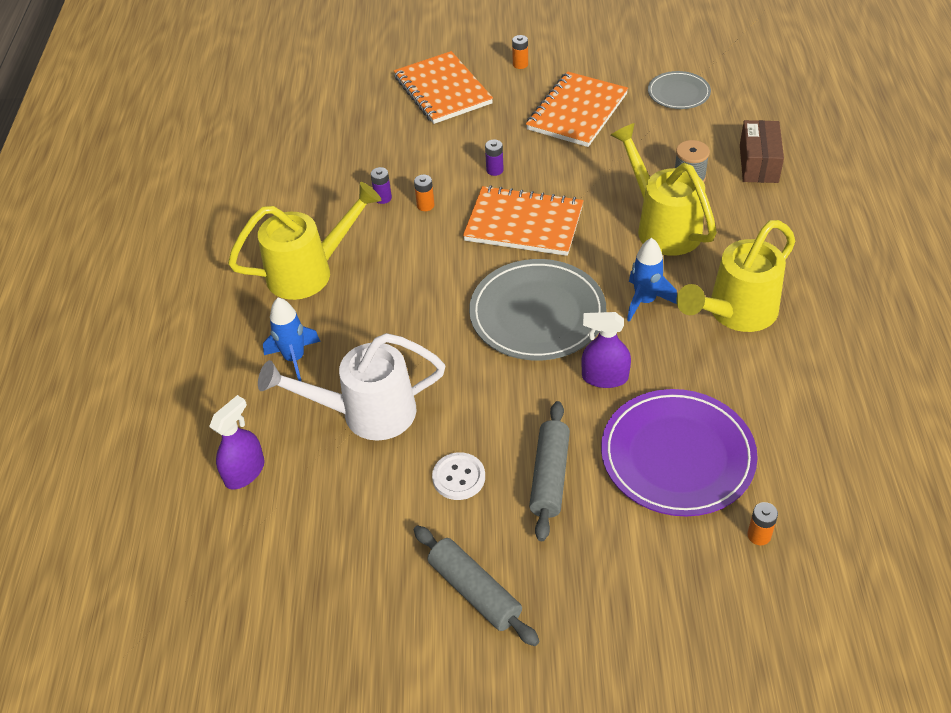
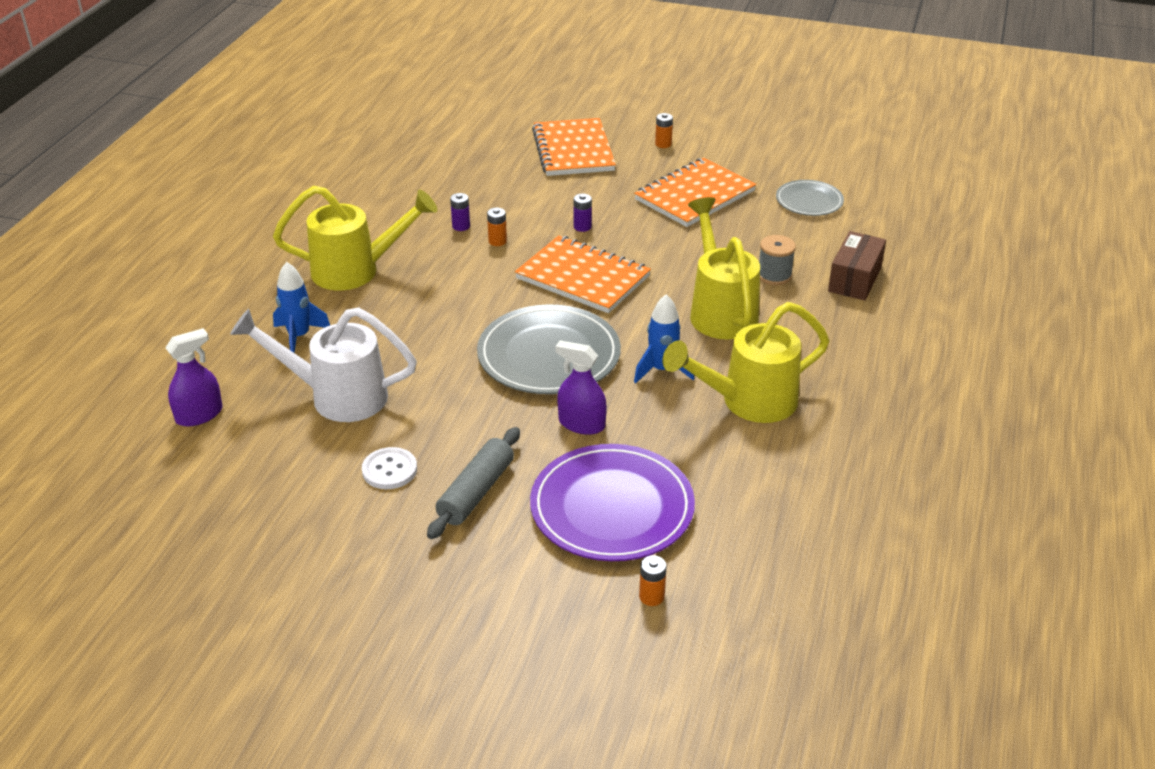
camera: 15 degrees right, 10 degrees down
grey rolling pin [414,526,539,646] -> none

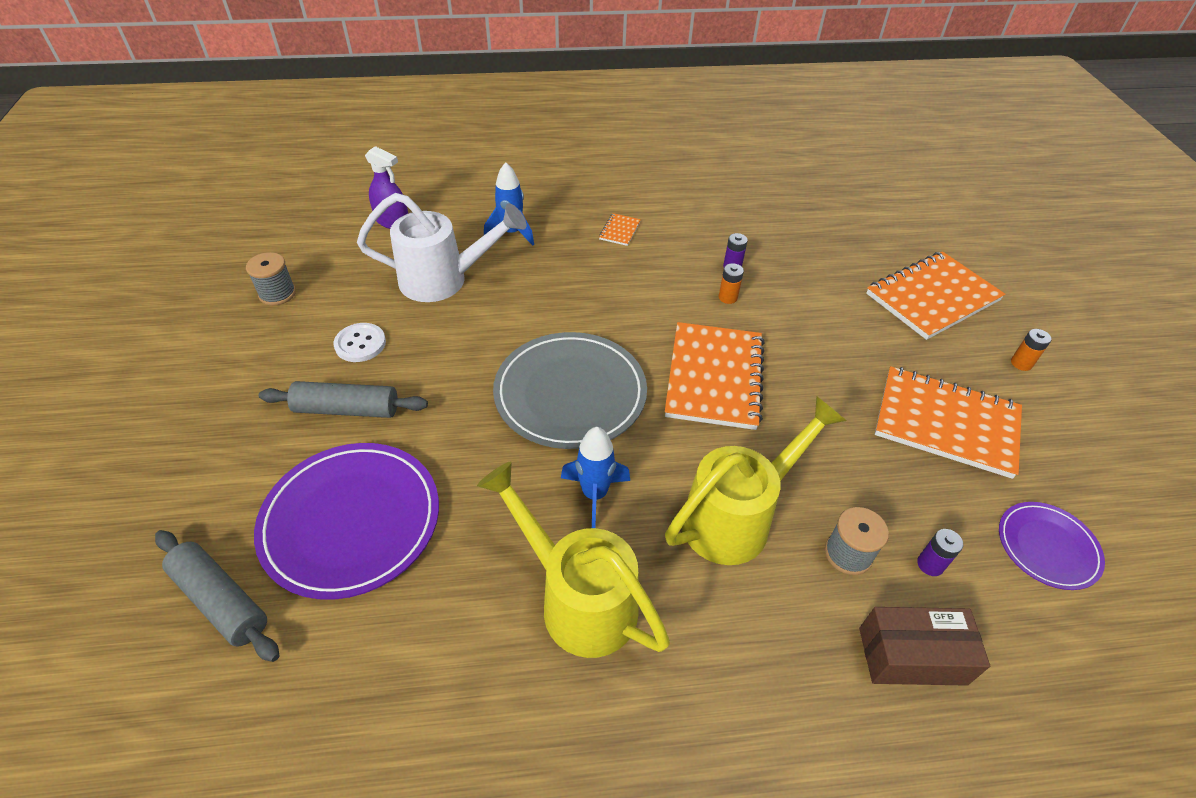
camera: 65 degrees right, 10 degrees up
white watering can [230,307,417,422] -> white watering can turned 105 degrees clockwise [357,193,526,302]
yellow watering can [273,186,437,290] -> orange notebook [599,213,641,246]
purple spray bottle [555,340,607,435] -> none
purple battery [574,194,592,232] -> purple battery moved to [917,529,963,576]
orange battery [639,555,667,606] -> grey rolling pin [155,530,280,662]
grey plate [776,180,844,216] -> purple plate [999,502,1105,590]
none -> grey spool [246,252,296,306]

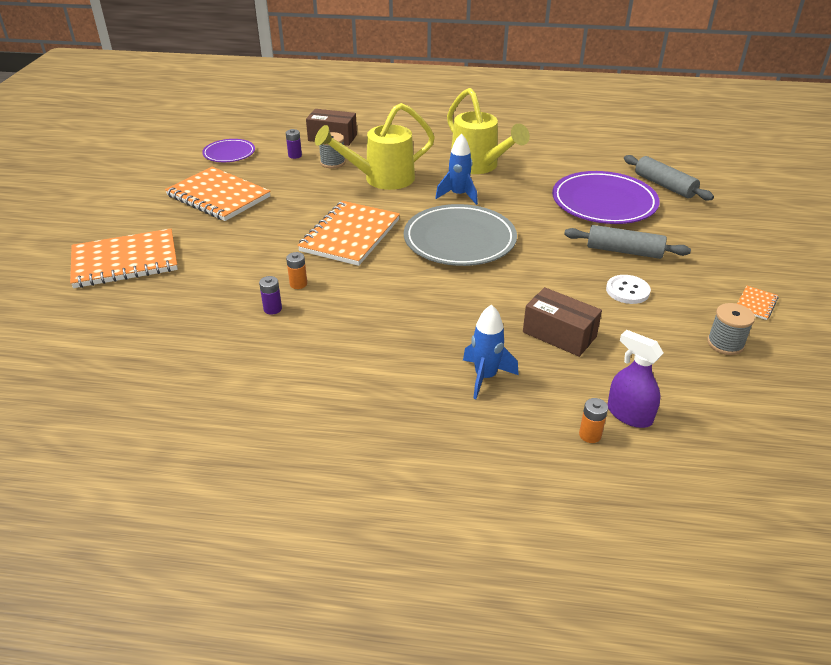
camera: 165 degrees left, 10 degrees down
white watering can [357,193,526,302] -> brown box [523,287,602,357]
orange notebook [599,213,641,246] -> orange notebook moved to [737,286,778,320]
orange battery [1011,329,1051,371] -> orange battery moved to [579,398,608,443]

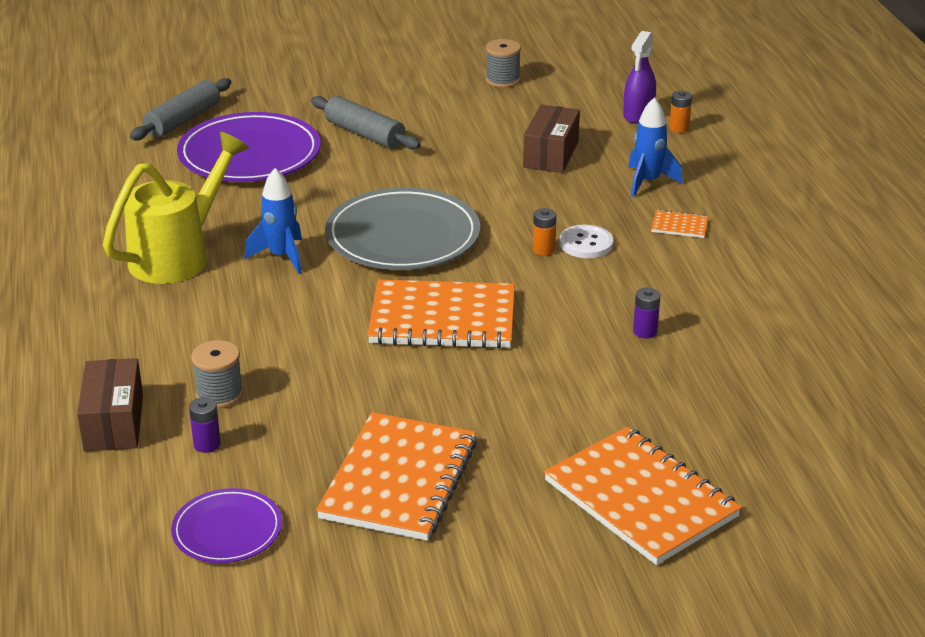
camera: 110 degrees left, 5 degrees down
orange battery [286,252,307,289] -> orange battery moved to [533,208,557,256]
yellow watering can [315,103,435,190] -> none
grey rolling pin [564,225,691,259] -> grey rolling pin turned 45 degrees counterclockwise [311,96,421,149]
white button [606,275,651,304] -> white button moved to [560,225,613,258]
orange notebook [737,286,778,320] -> orange notebook moved to [651,209,709,238]

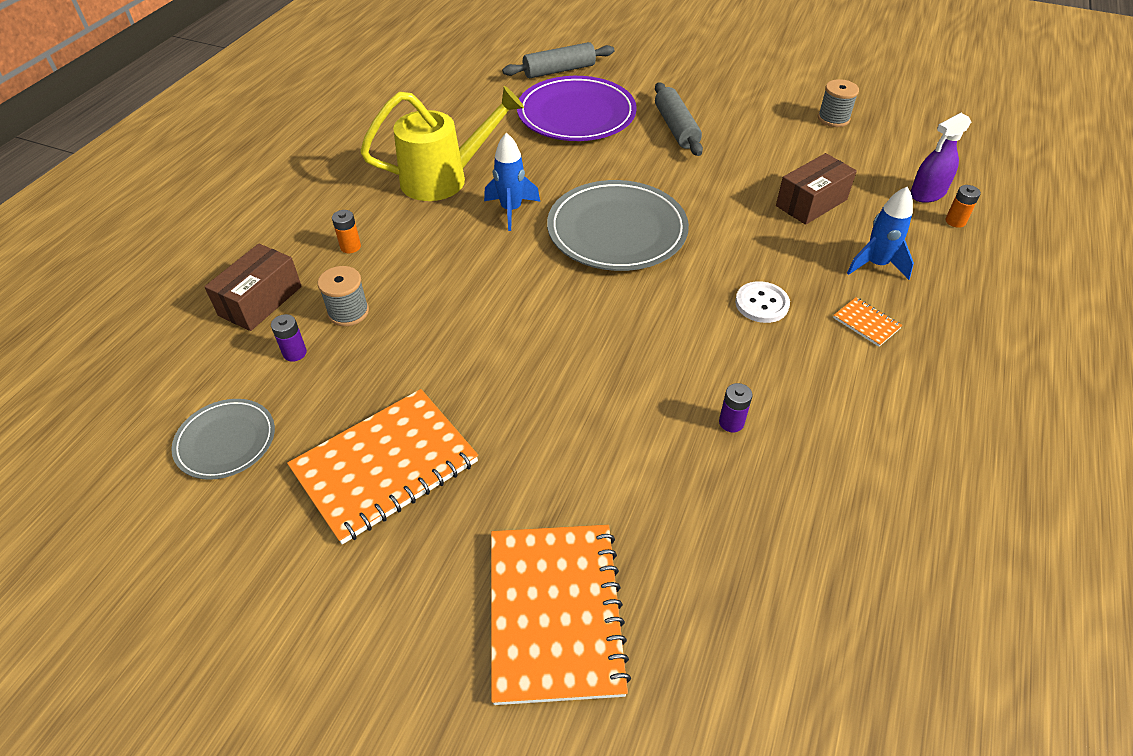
camera: 35 degrees right, 15 degrees up
purple plate [171,488,282,563] -> grey plate [171,399,275,480]
orange notebook [368,279,515,348] -> none
orange battery [533,208,557,256] -> orange battery moved to [332,210,361,253]

